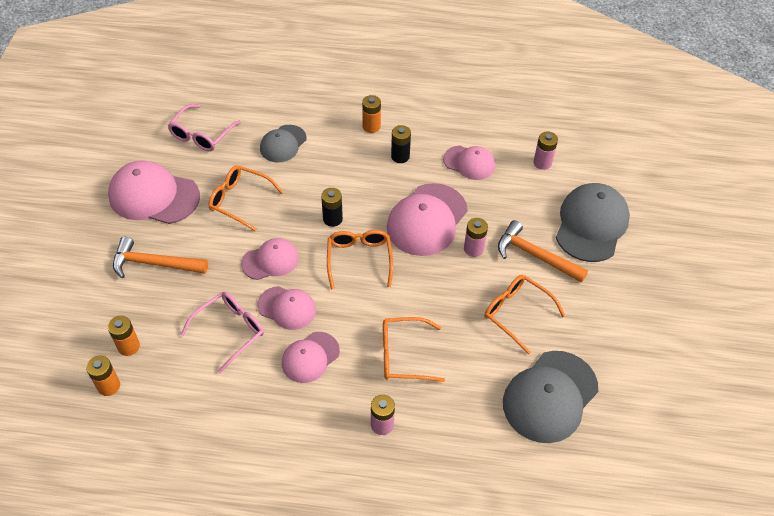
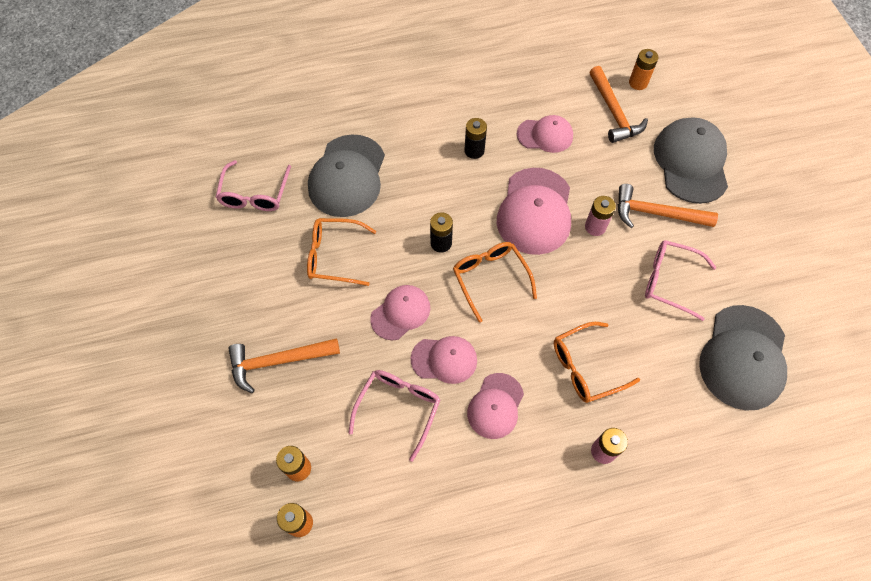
camera: 20 degrees left, 10 degrees up
pink cap [108,160,200,224] -> none
grey cap [260,125,307,162] -> grey cap [308,134,385,217], size x1.68
orange battery [362,95,381,133] -> orange battery moved to [629,49,658,90]
orange glasses [484,275,565,354] -> pink glasses [645,240,716,321]
pink battery [533,132,558,170] -> orange hammer [589,66,648,143]

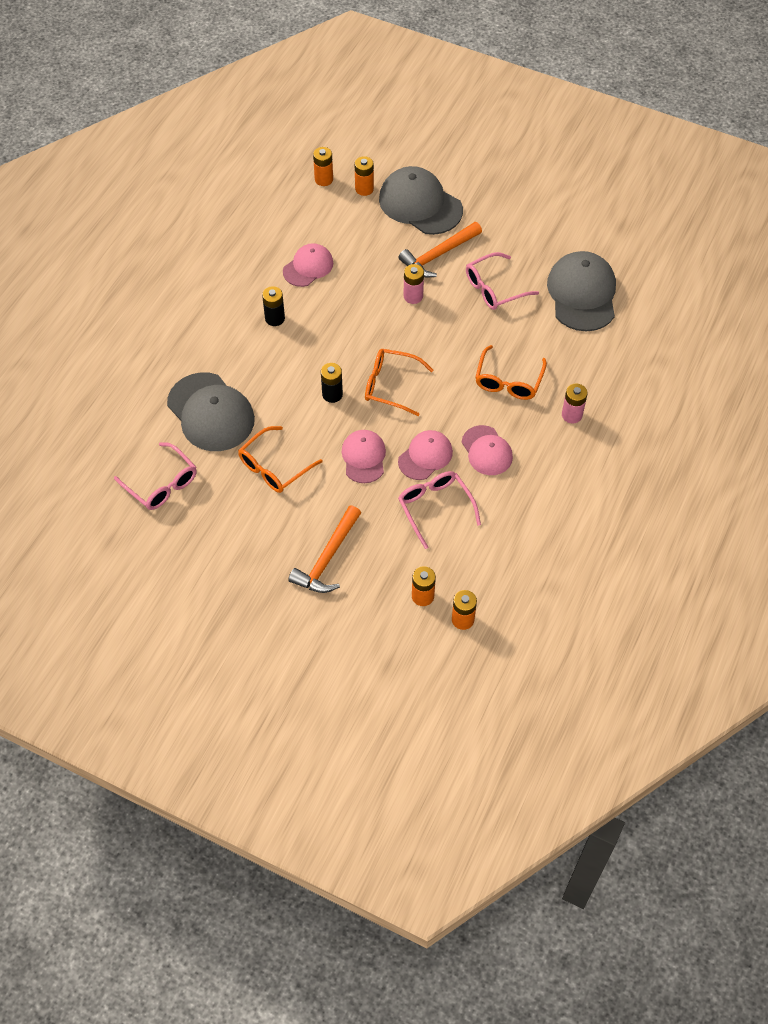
camera: 50 degrees left, 5 degrees down
pink cap [497,168,571,255] -> none
orange hammer [589,66,648,143] -> none
grey cap [699,305,787,411] -> grey cap turned 150 degrees counterclockwise [547,251,616,331]
none -> orange battery [355,156,374,196]

